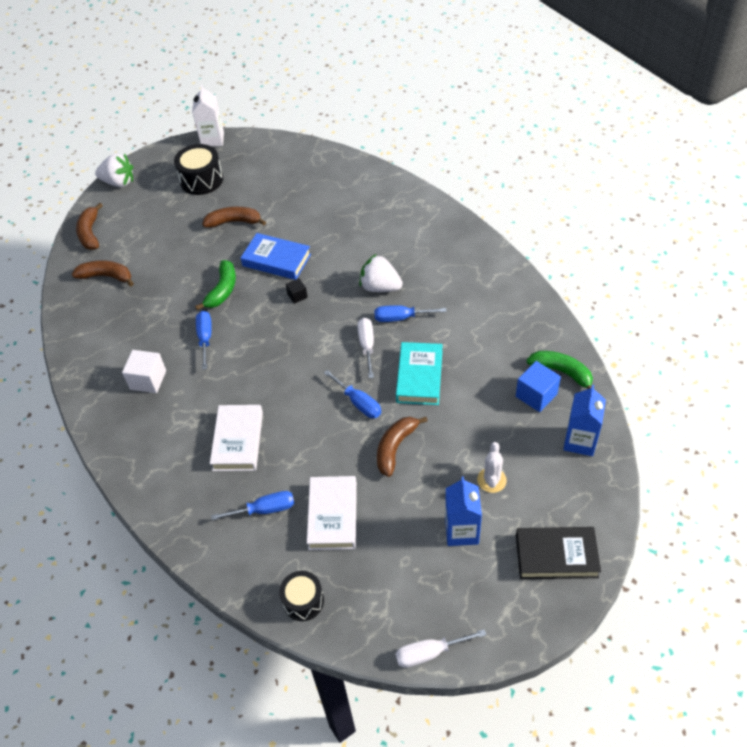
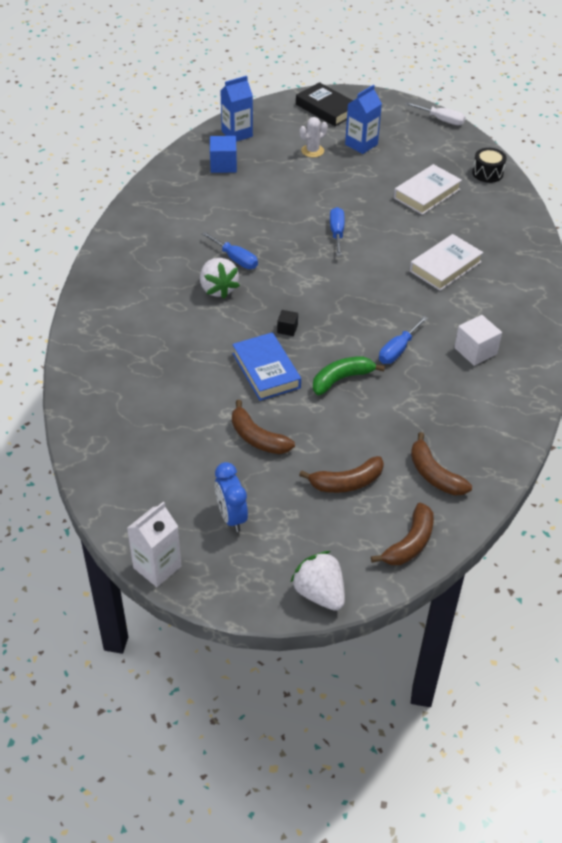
camera: 140 degrees left, 5 degrees down
black drum [174,144,223,195] -> blue clock [215,462,248,532]
blue screwdriver [211,491,294,520] -> none
white screwdriver [357,318,374,378] -> none
brown banana [377,417,428,477] -> brown banana moved to [299,456,384,493]
turquoise book [396,342,443,405] -> none
green banana [527,351,593,389] -> none

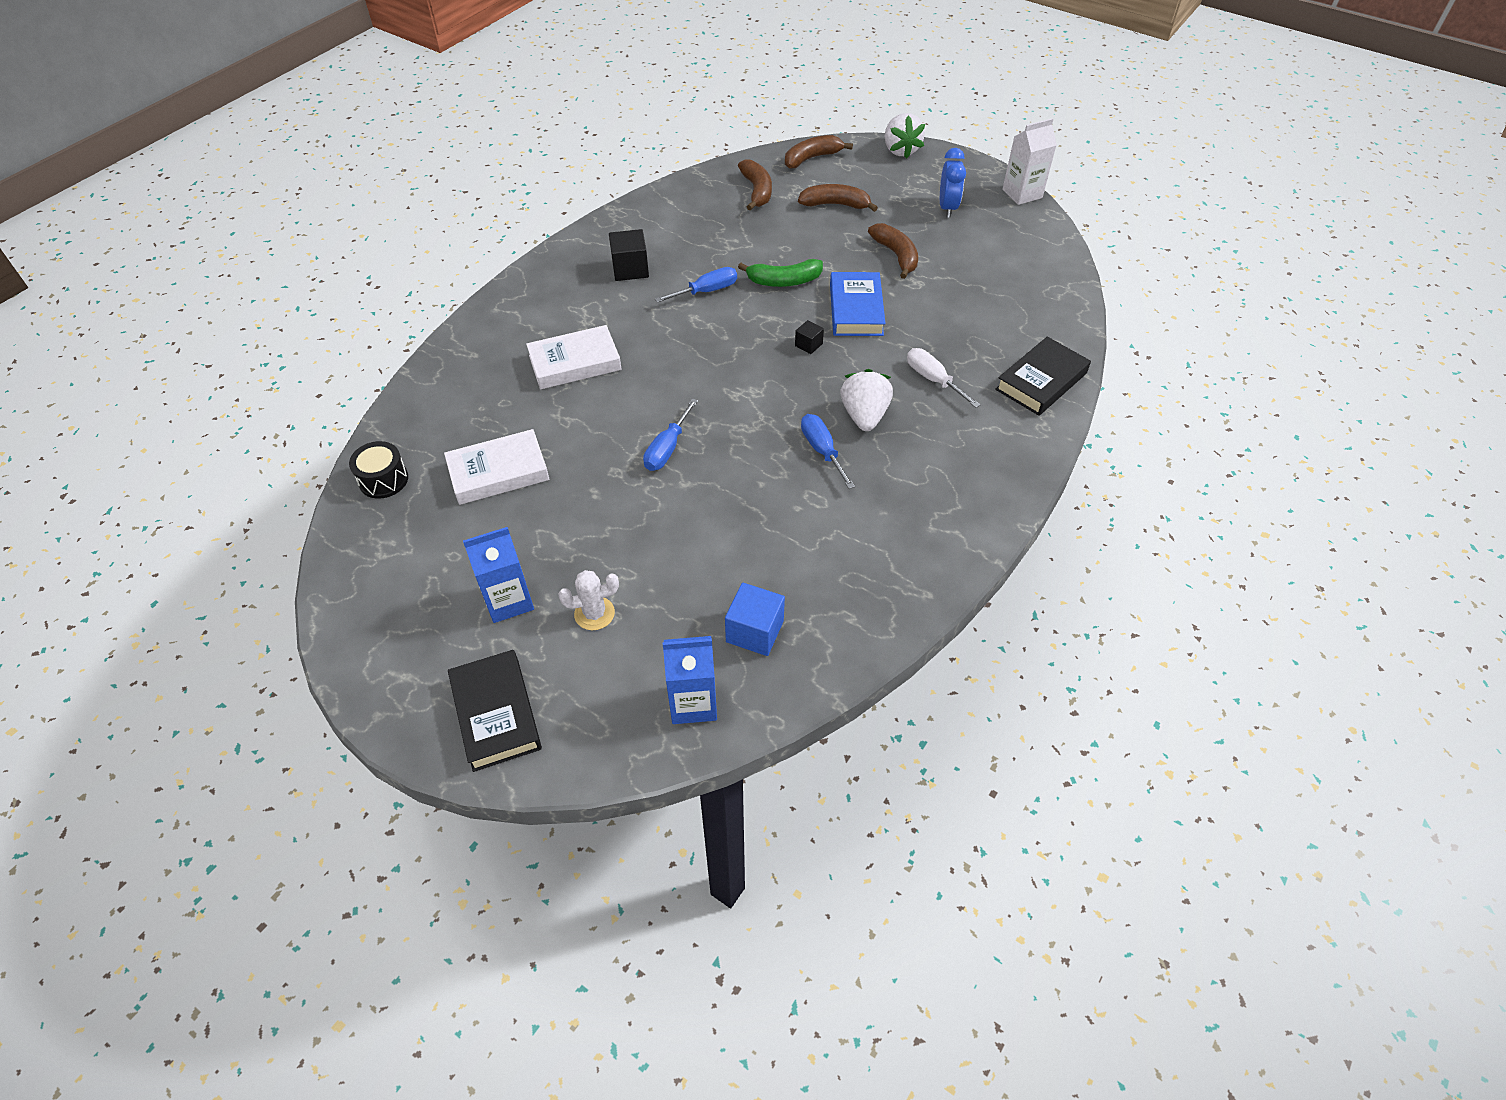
camera: 155 degrees left, 5 degrees up
white screwdriver [406,102,466,125] -> white screwdriver moved to [907,348,981,408]
white cube [454,315,502,366] -> black cube [609,229,649,281]
none -> black book [995,337,1091,416]

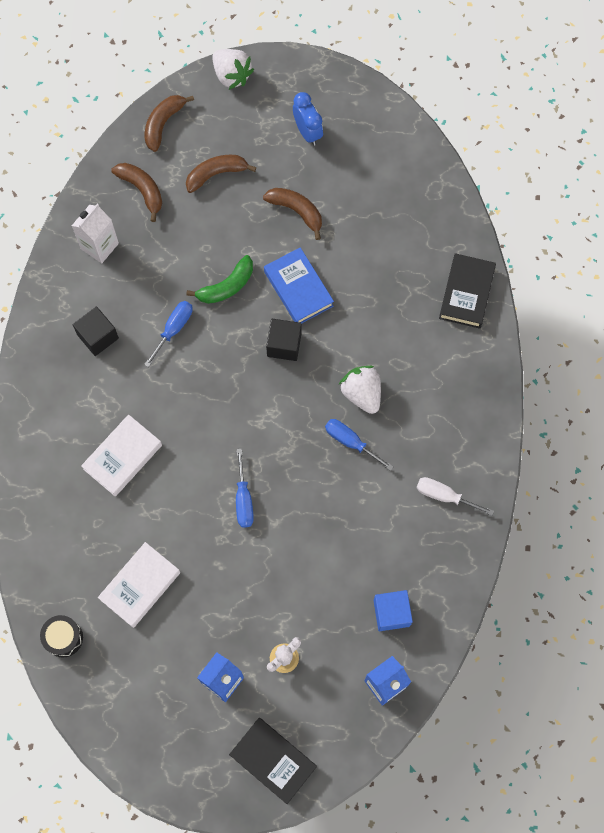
camera: 30 degrees left, 20 degrees up
black cube [795,320,824,354] -> black cube [266,319,301,361], size x1.77
white screwdriver [907,348,981,408] -> white screwdriver moved to [416,477,494,515]
white carton [1002,118,1057,205] -> white carton moved to [72,204,119,263]

